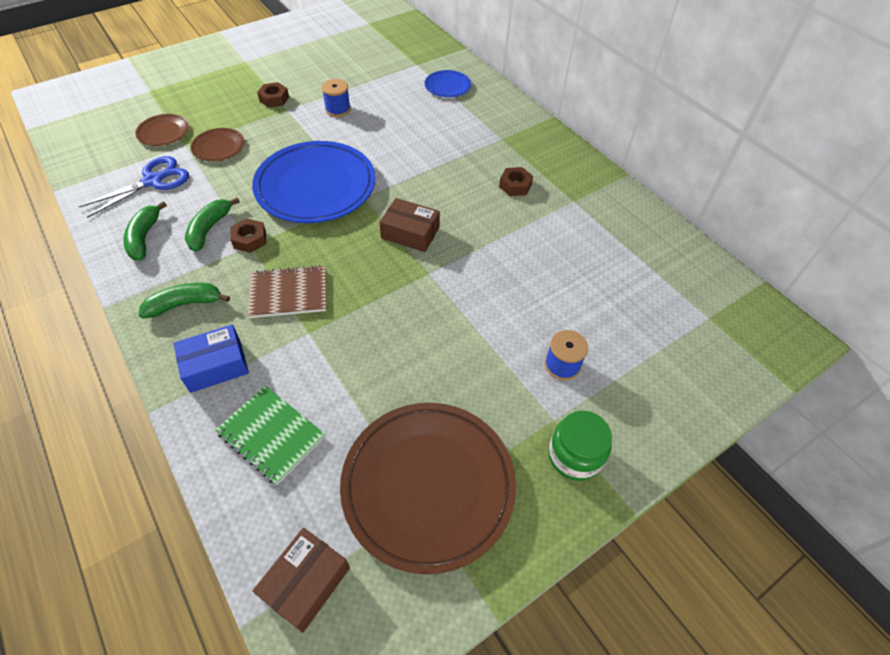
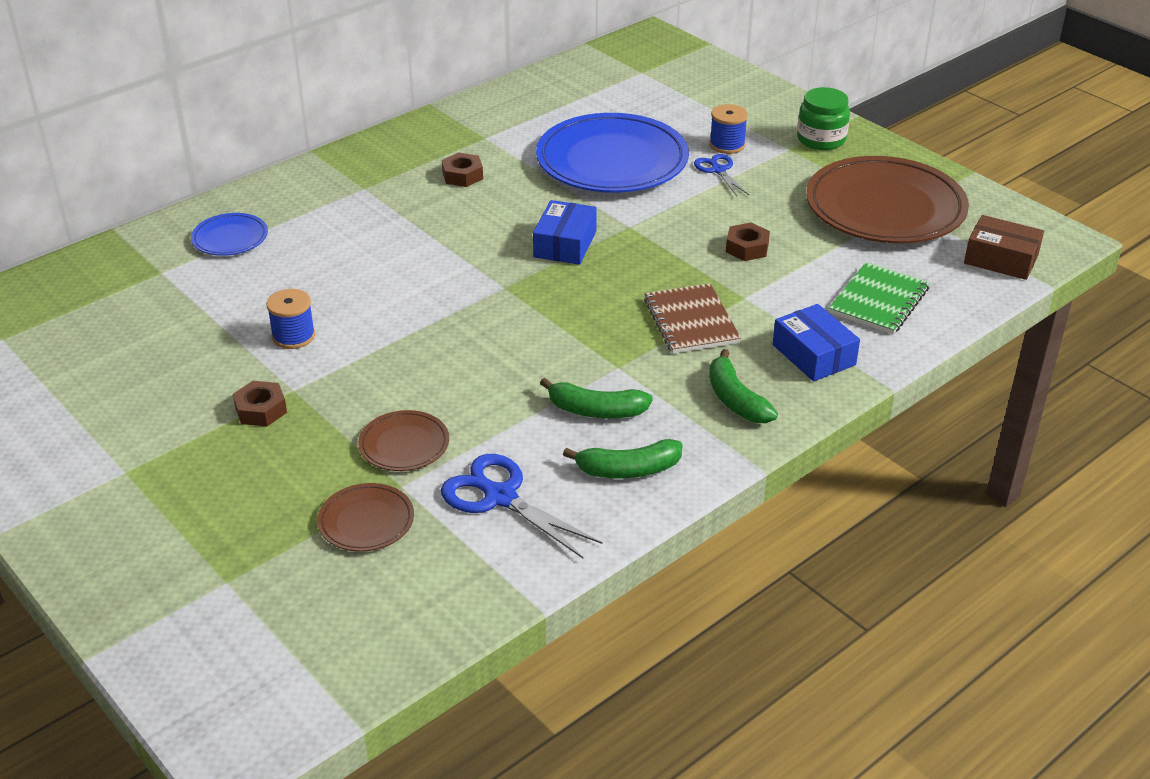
camera: 95 degrees left, 15 degrees down
brown nut [230,218,266,253] -> brown nut moved to [726,223,770,261]
blue plate [252,141,375,223] -> blue plate moved to [536,113,689,193]
brown box [379,198,440,252] -> blue box [533,200,597,265]
none -> blue scissors [694,154,749,196]

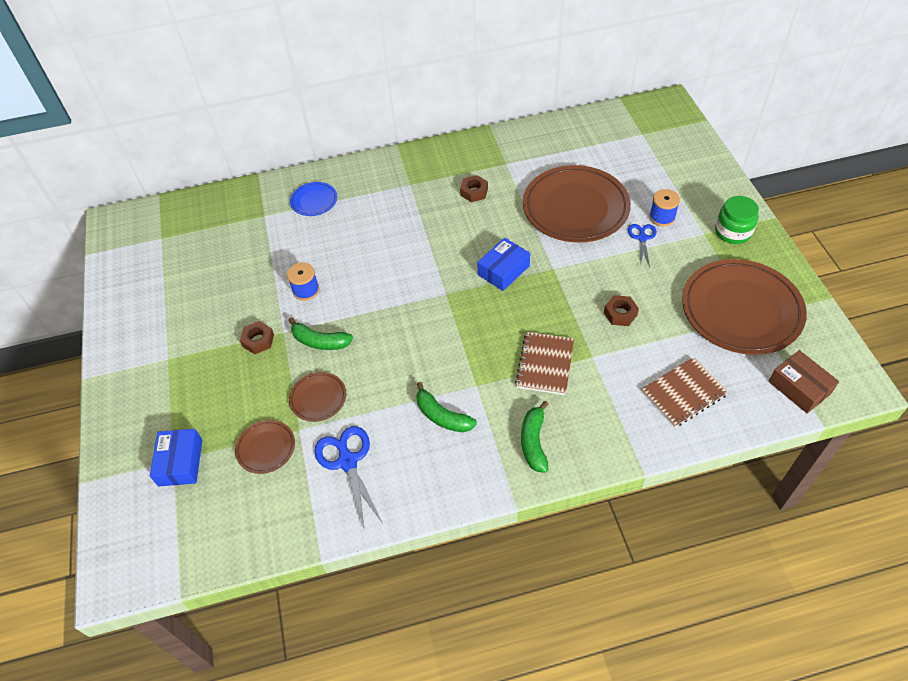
camera: 30 degrees right, 15 degrees up
blue plate [536,113,689,193] -> brown plate [523,165,631,243]
green banana [563,439,683,478] -> green banana moved to [288,317,353,350]
blue box [773,304,860,382] -> blue box moved to [150,429,202,487]
green notebook [829,262,930,334] -> brown notebook [642,357,728,427]

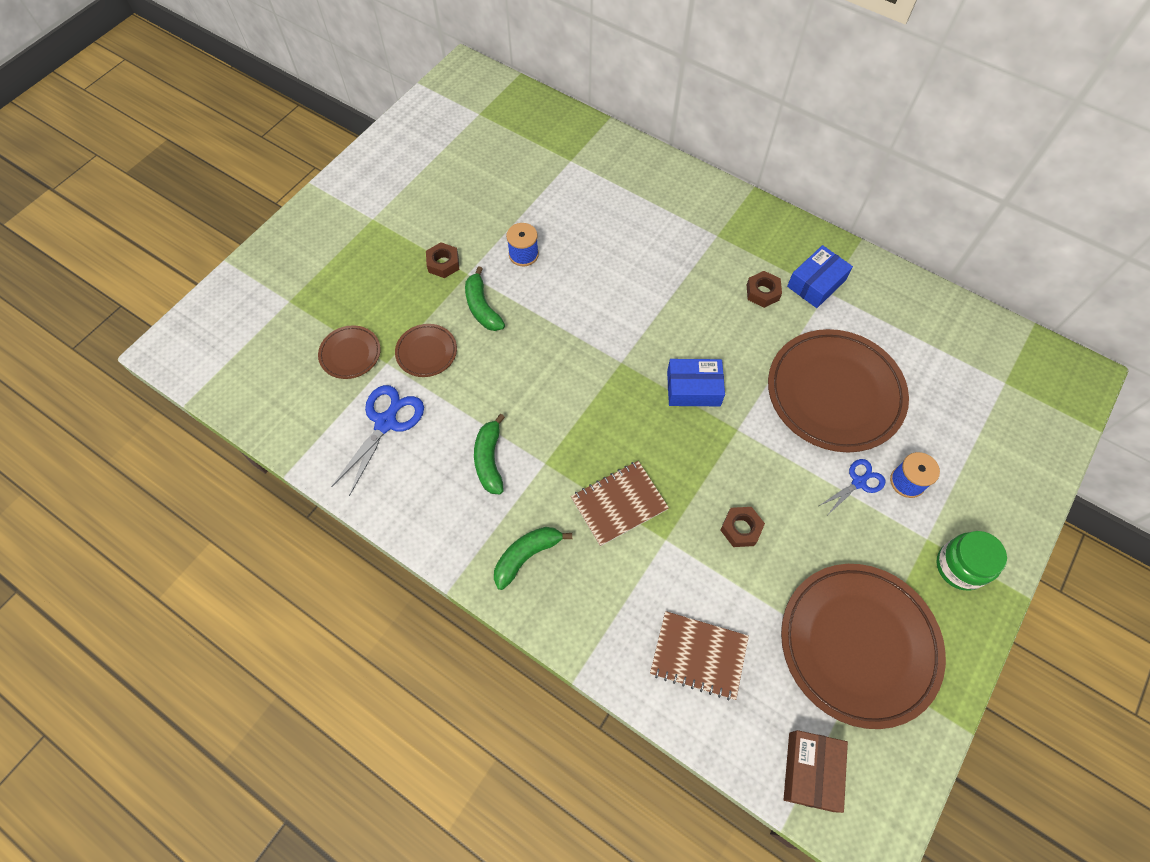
camera: 45 degrees right, 10 degrees up
blue box [150,429,202,487] -> blue box moved to [787,245,853,308]
blue plate [290,182,337,216] -> none

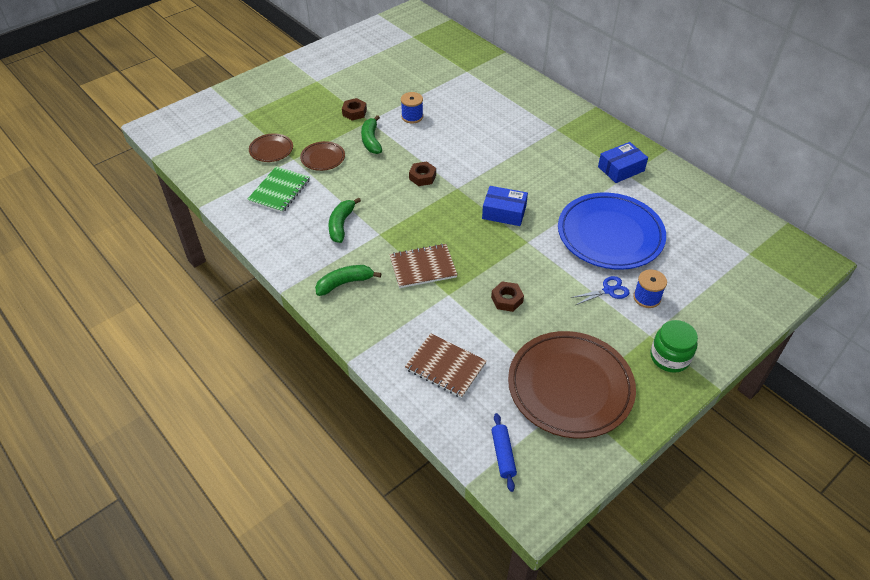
camera: 15 degrees right, 15 degrees down
blue scissors [331,385,424,496] -> green notebook [247,166,310,213]
brown nut [747,271,782,308] -> brown nut moved to [409,161,436,186]
brown plate [768,329,909,452] -> blue plate [558,192,666,270]
brown box [784,730,848,813] -> blue rolling pin [492,413,517,492]

